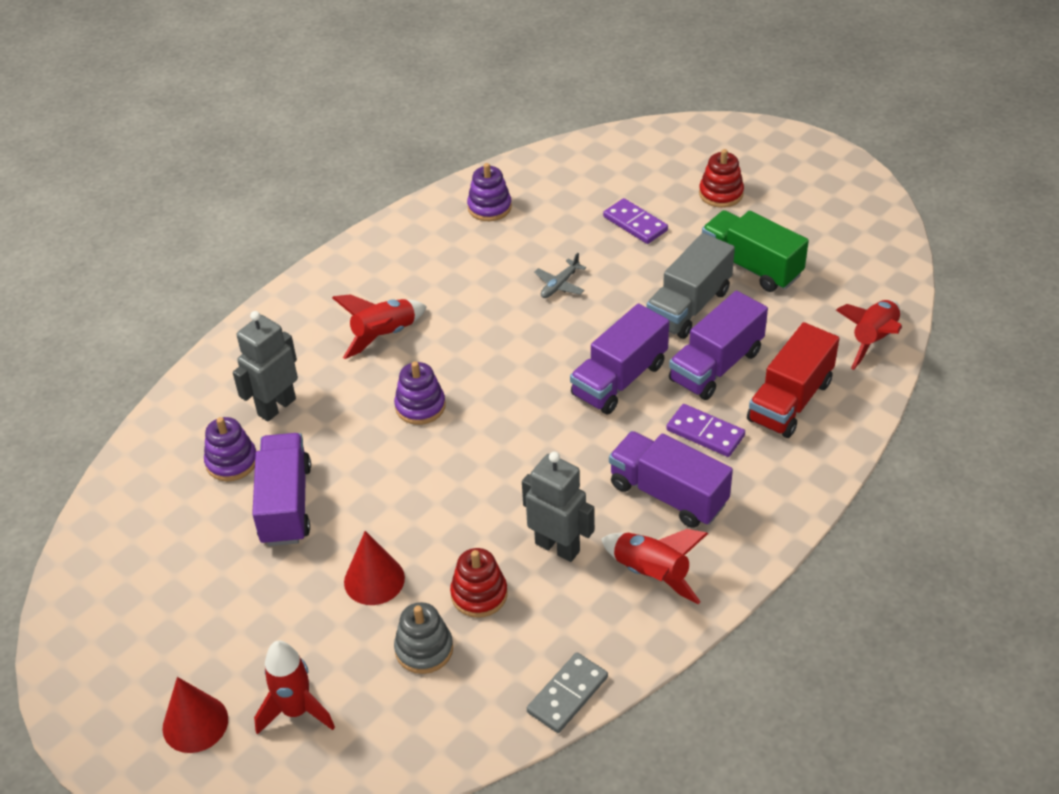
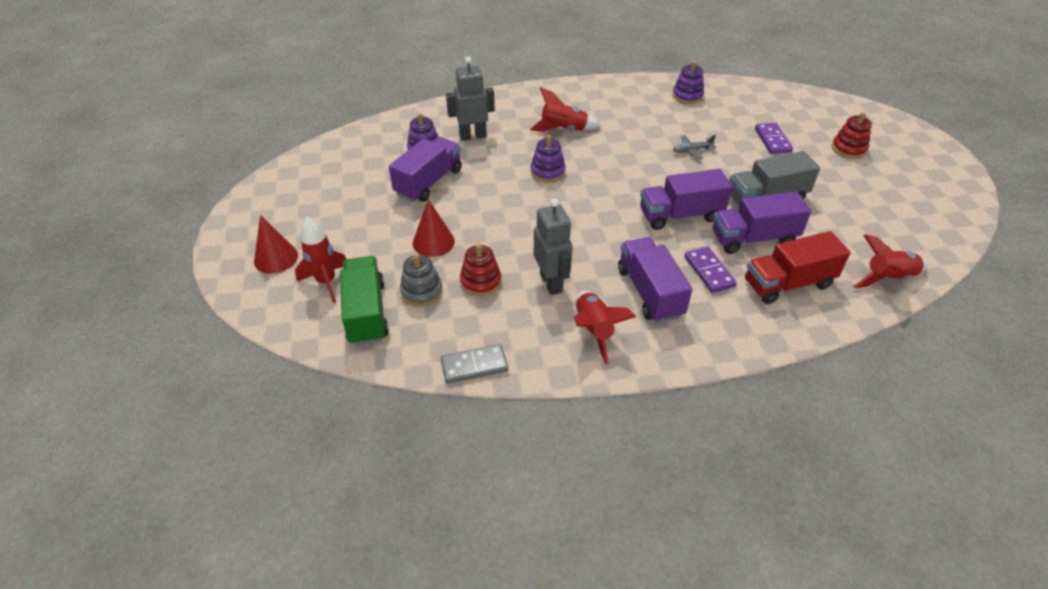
camera: 35 degrees right, 0 degrees up
green truck [702,210,809,292] -> green truck moved to [340,256,389,346]

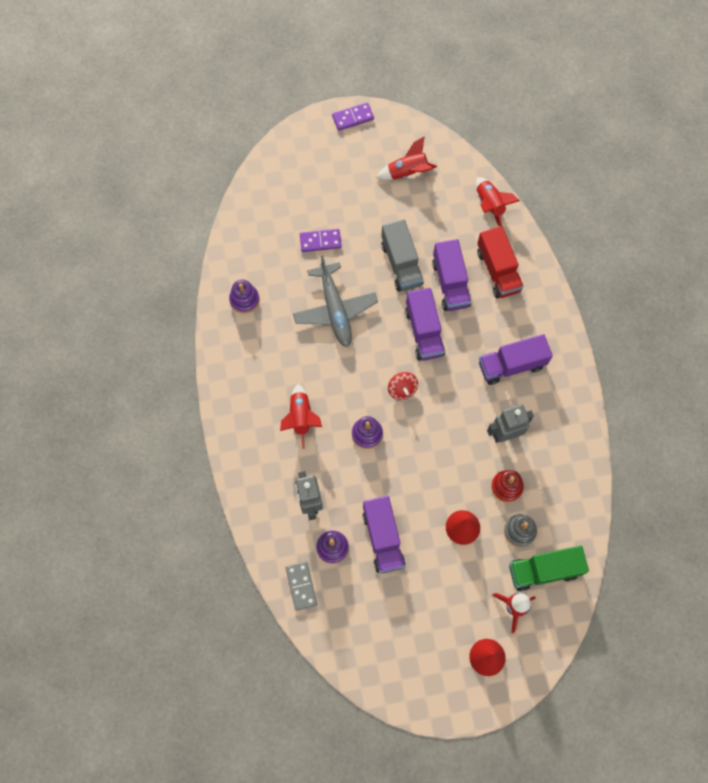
camera: 90 degrees left, 25 degrees up
purple truck [389,137,462,202] -> purple truck turned 135 degrees counterclockwise [363,496,405,573]
grey domino [440,344,508,383] -> grey domino moved to [286,561,317,611]
red rocket [574,291,636,365] -> red rocket moved to [376,136,437,180]
grey plane [673,135,716,160] -> grey plane [293,255,378,347], size x2.33
purple domino [684,247,737,293] -> purple domino moved to [332,103,374,131]
red stacking toy [832,112,872,159] -> none
none -> red spinning top [388,372,418,400]

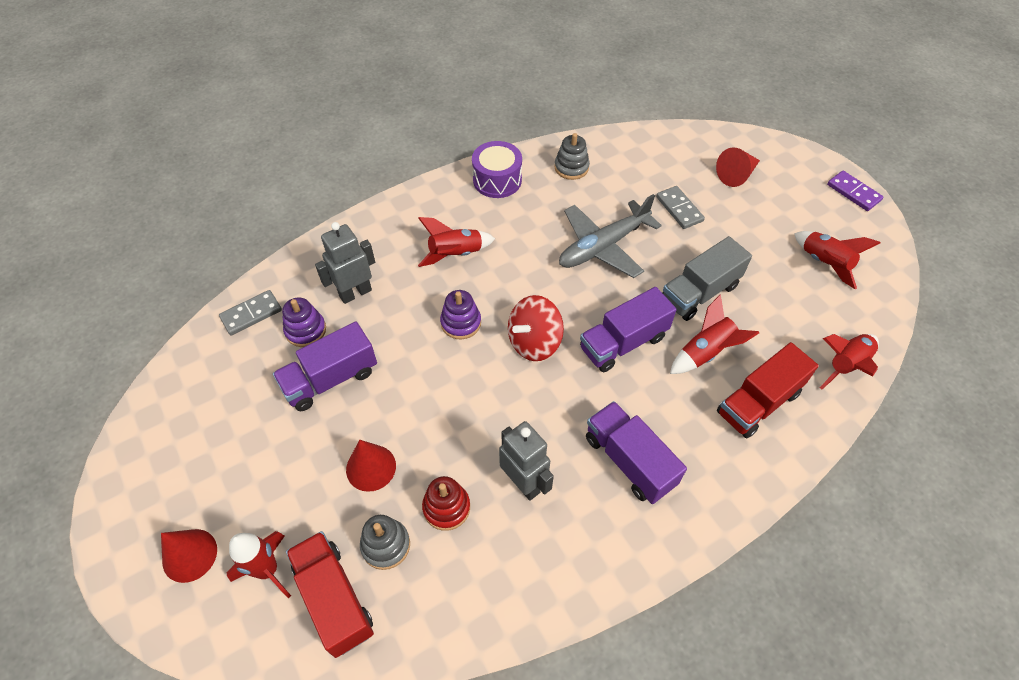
camera: 70 degrees right, 15 degrees down
purple stacking toy [229,280,259,313] -> grey stacking toy [554,133,590,180]
purple domino [300,229,342,252] -> grey domino [656,186,705,229]
red spinning top [388,372,418,400] -> red spinning top [508,295,564,361], size x1.53
purple truck [432,239,471,311] -> red rocket [670,294,759,374]
green truck [509,546,589,591] -> red truck [286,531,374,658]
none -> purple drum [472,141,522,198]
none -> red cone [716,147,760,187]

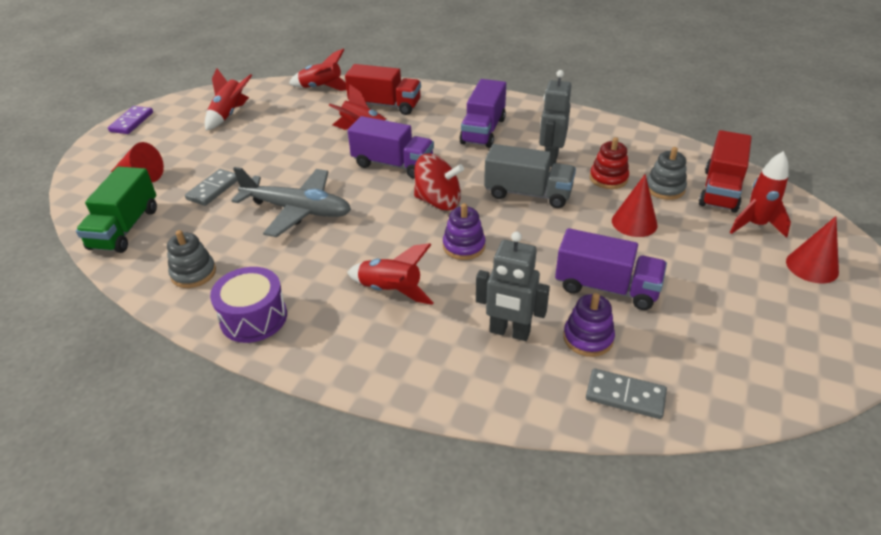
camera: 125 degrees left, 15 degrees down
grey truck [663,236,752,321] -> grey truck moved to [484,144,576,208]
none -> green truck [76,167,157,253]

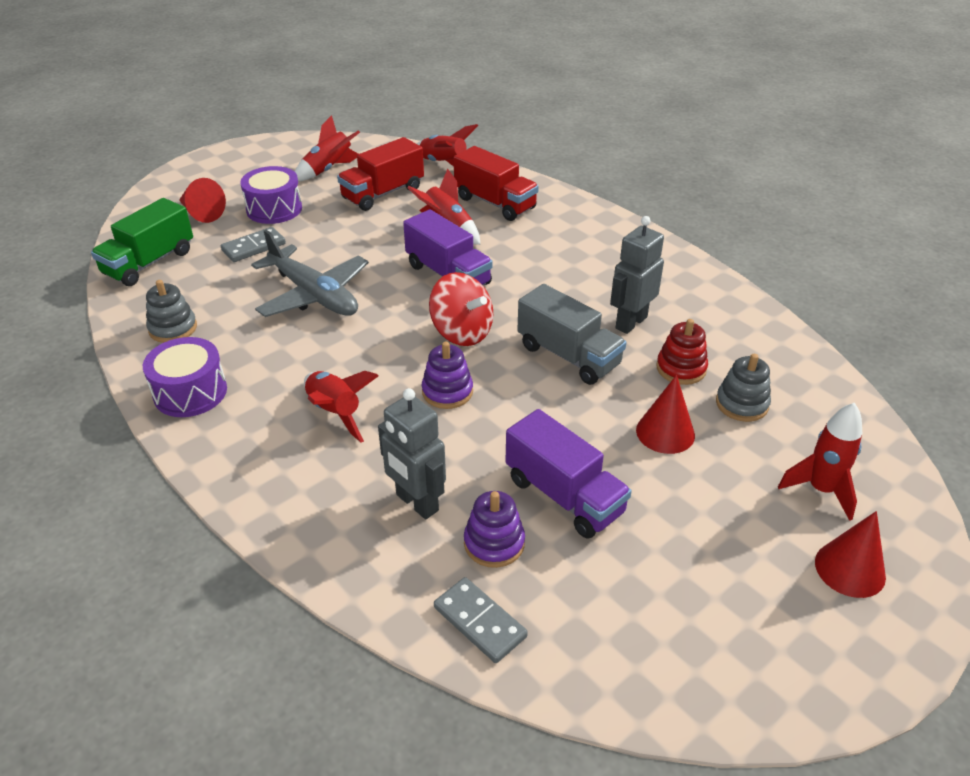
camera: 25 degrees right, 0 degrees up
purple domino [108,106,153,134] -> none
purple truck [459,79,506,148] -> none
red truck [699,130,752,213] -> red truck moved to [337,137,424,211]
none -> purple drum [240,166,302,224]

